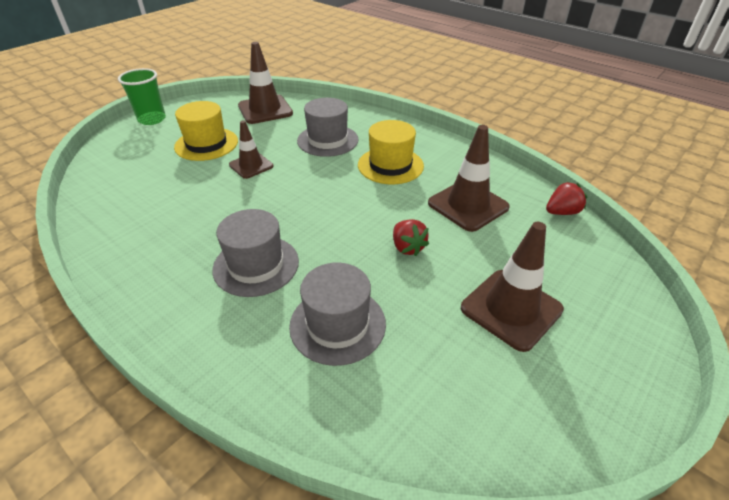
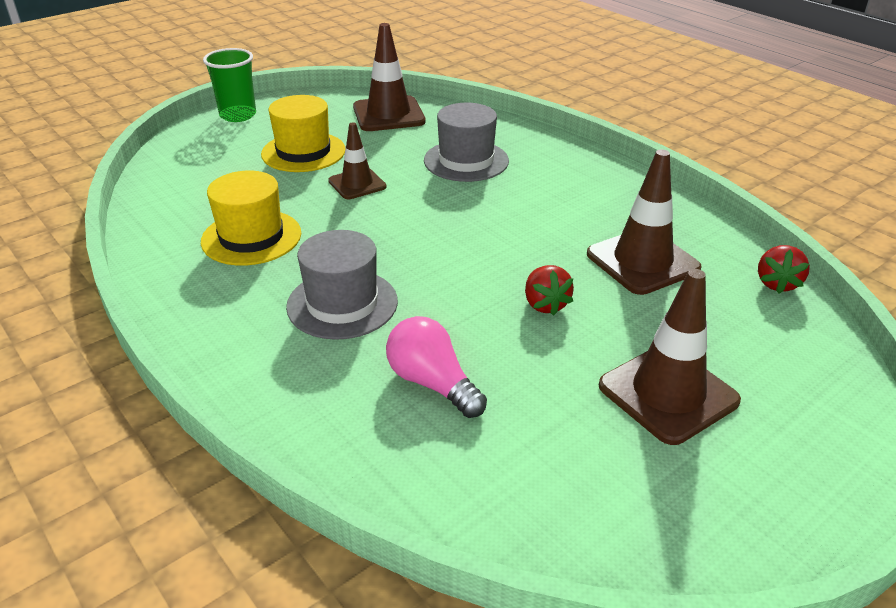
camera: 10 degrees right, 5 degrees down
grey hat [289,263,386,366] -> pink light bulb [386,316,487,418]
yellow hat [358,120,424,184] -> yellow hat moved to [201,171,301,266]
red strawberry [546,182,587,215] -> red strawberry turned 120 degrees clockwise [758,245,810,294]

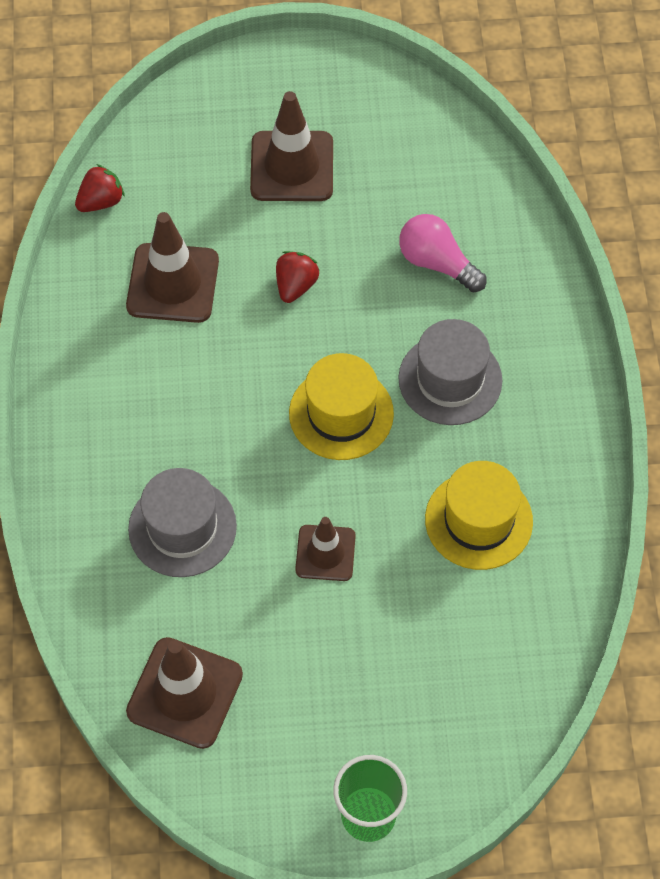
camera: 145 degrees left, 25 degrees up
yellow hat [261,95,345,172] -> yellow hat moved to [289,353,394,460]
pink light bulb [386,316,487,418] -> pink light bulb turned 135 degrees clockwise [399,214,487,292]

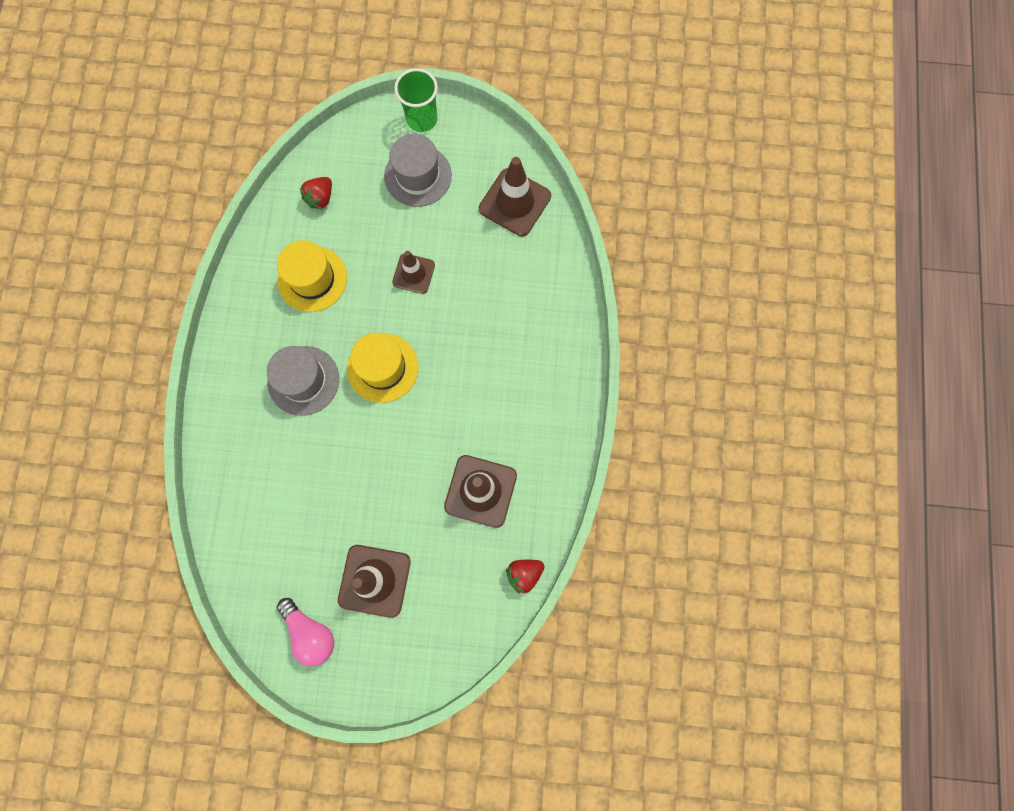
camera: 170 degrees left, 15 degrees up
grey hat [128,468,237,577] -> grey hat moved to [384,134,452,207]
red strawberry [276,251,319,303] -> red strawberry moved to [300,177,332,210]
pink light bulb [399,214,487,292] -> pink light bulb moved to [277,598,334,666]

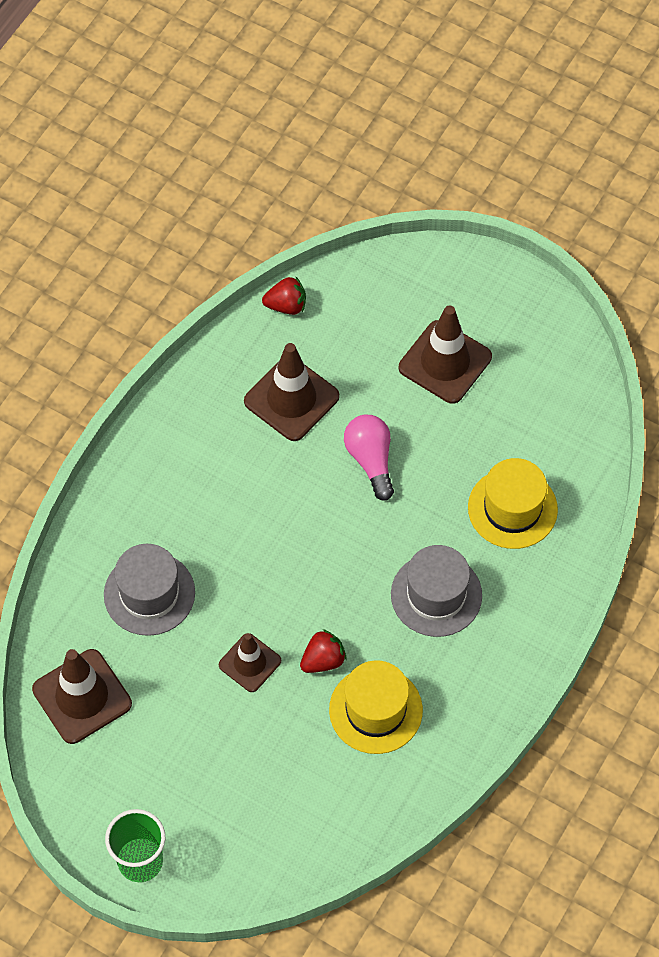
camera: 155 degrees left, 15 degrees down
pink light bulb [277,598,334,666] -> pink light bulb moved to [344,415,394,501]
red strawberry [300,177,332,210] -> red strawberry moved to [300,629,347,673]
yellow hat [347,333,418,403] -> yellow hat moved to [468,458,558,549]
grey hat [384,134,452,207] -> grey hat moved to [104,544,195,636]

